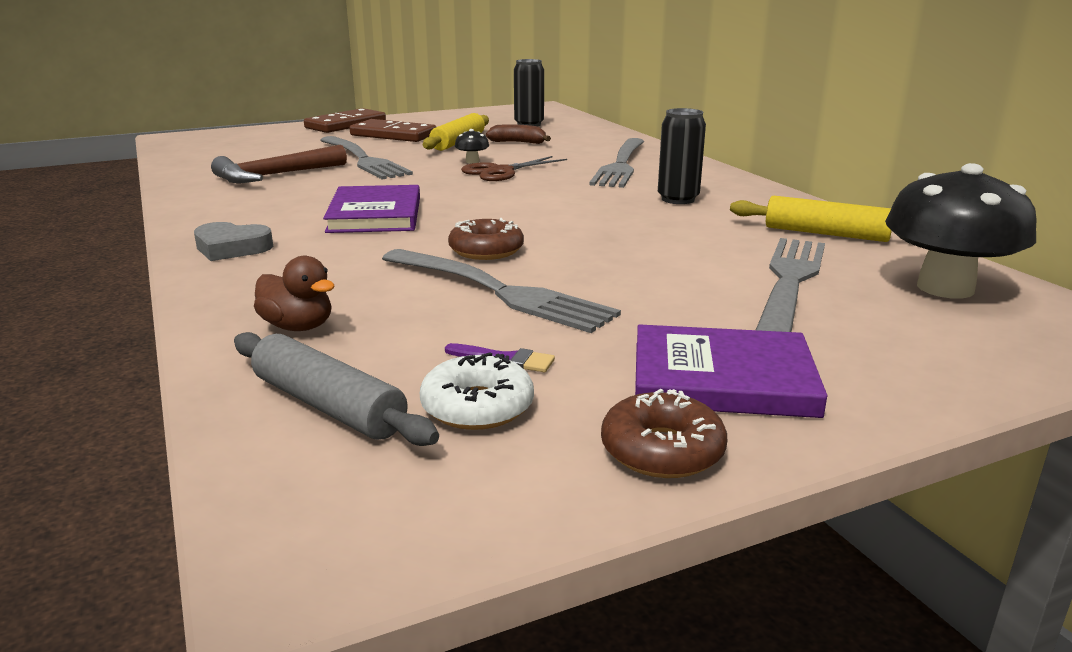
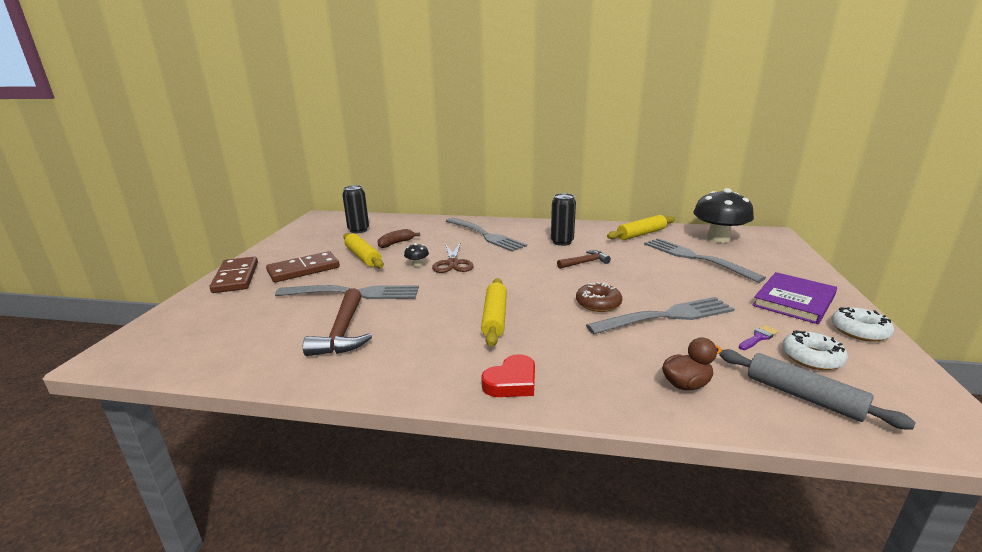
camera: 55 degrees left, 0 degrees up
grey heart [194,222,273,261] -> red heart [481,354,535,397]
grey rolling pin [234,332,439,446] -> grey rolling pin turned 60 degrees clockwise [719,349,916,429]
purple book [323,185,420,233] -> yellow rolling pin [481,278,507,347]
brown donut [601,389,727,478] -> white donut [832,307,894,342]
none -> brown hammer [557,250,611,269]

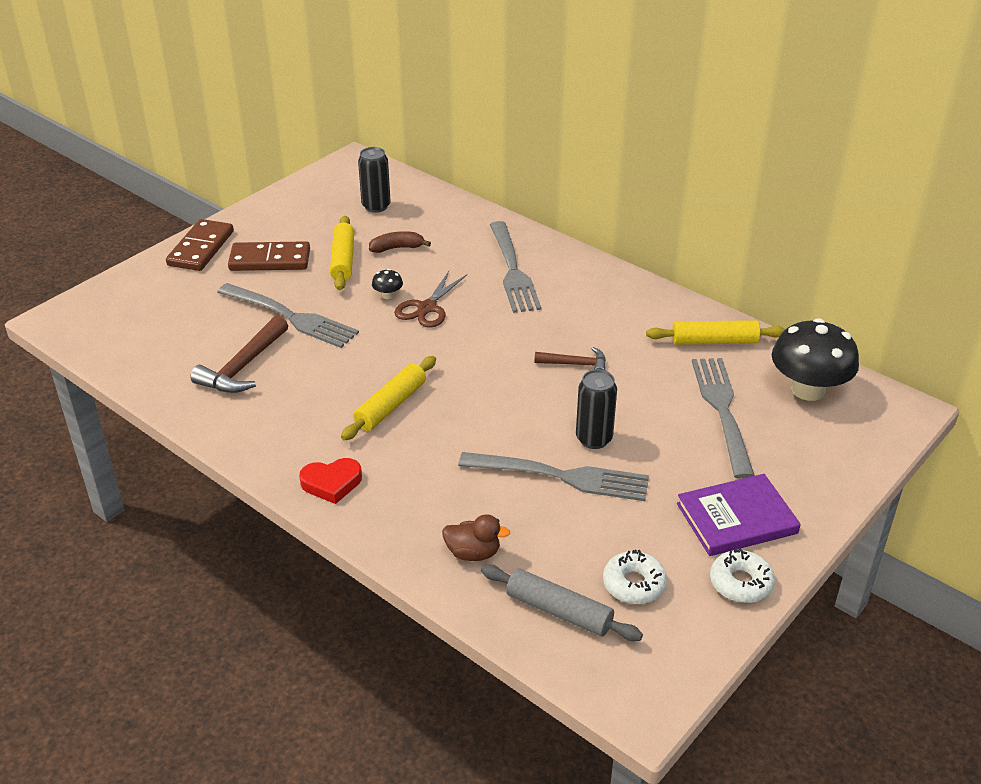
camera: 30 degrees right, 15 degrees up
black can [551,193,576,246] -> black can moved to [576,370,617,449]
brown donut [576,282,622,312] -> none
grey rolling pin [719,349,916,429] -> grey rolling pin turned 45 degrees counterclockwise [481,564,643,641]
purple brush [739,325,779,350] -> none

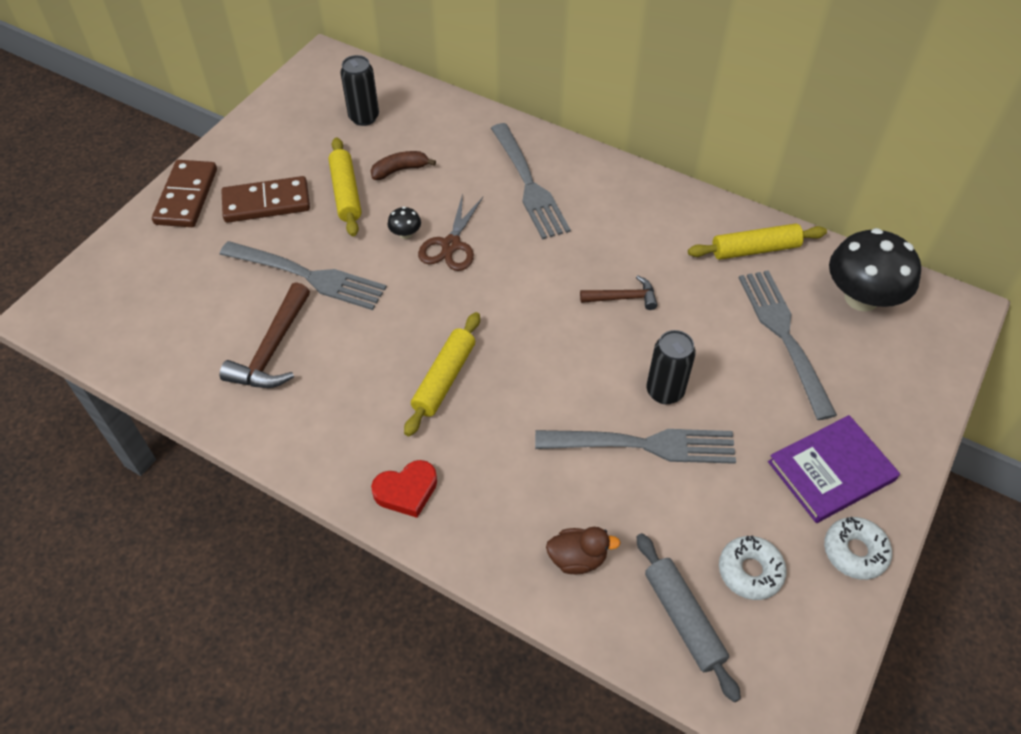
camera: 10 degrees left, 15 degrees up
grey rolling pin [481,564,643,641] -> grey rolling pin turned 45 degrees clockwise [637,533,741,702]

